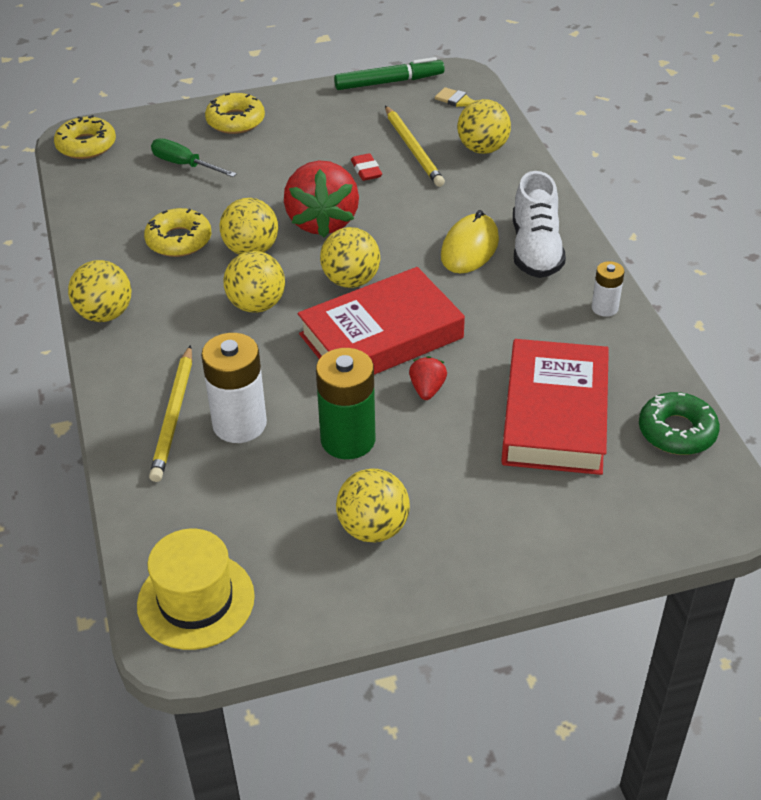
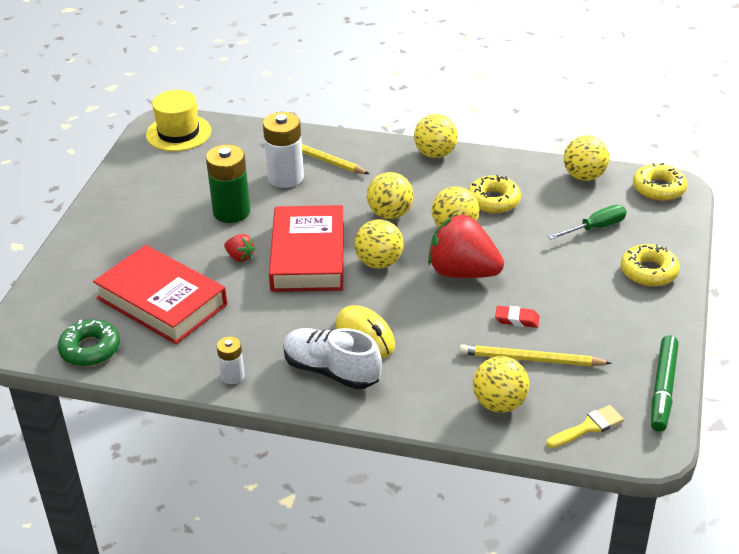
camera: 120 degrees right, 5 degrees down
yellow ball [336,468,410,542] -> yellow ball moved to [564,135,609,181]

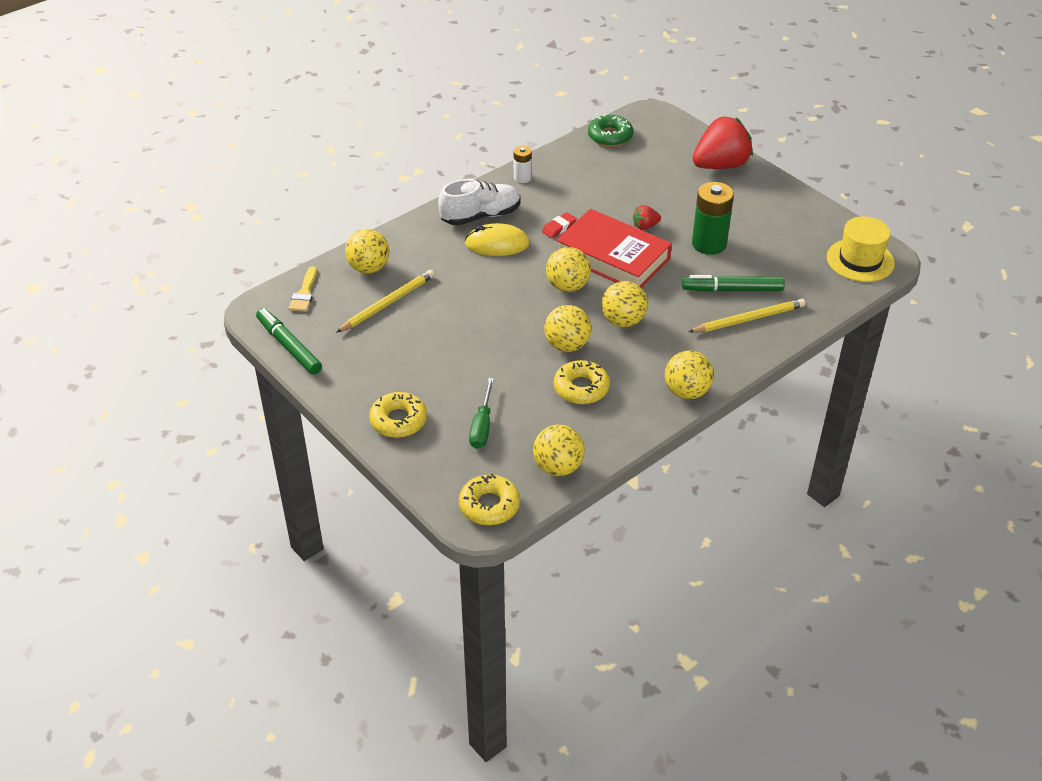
camera: 125 degrees right, 5 degrees up
red book [93,245,227,344] -> none
white battery [263,112,304,188] -> green marker [682,275,785,292]
red strawberry [428,214,504,278] -> red strawberry moved to [692,116,753,169]
red eraser [495,306,540,328] -> red eraser moved to [542,212,577,238]

